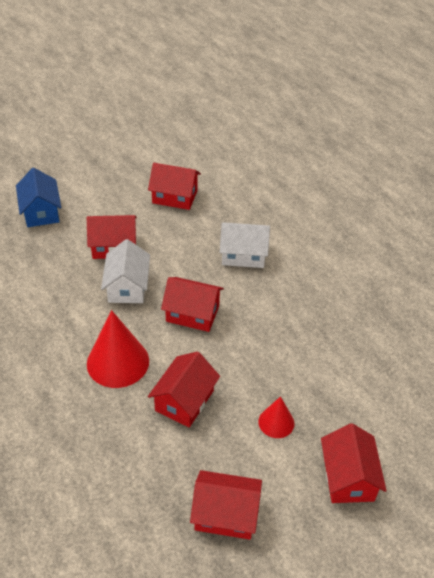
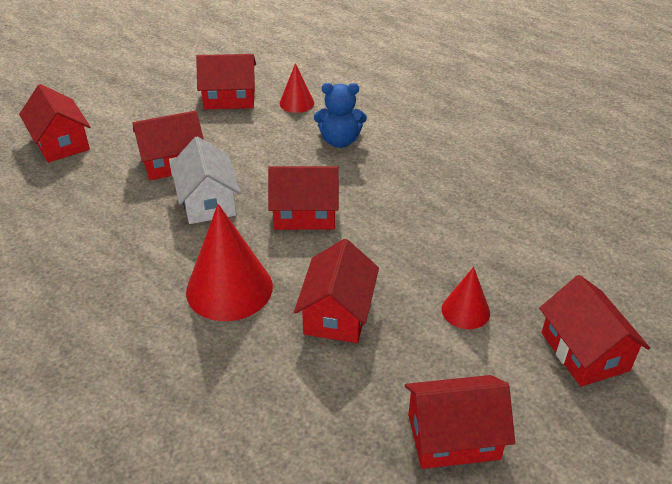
camera: 15 degrees left, 5 degrees down
blue house [16,168,61,227] -> red house [19,84,91,163]
white house [220,222,270,268] -> blue teddy bear [314,83,367,148]
none -> red cone [280,63,314,113]

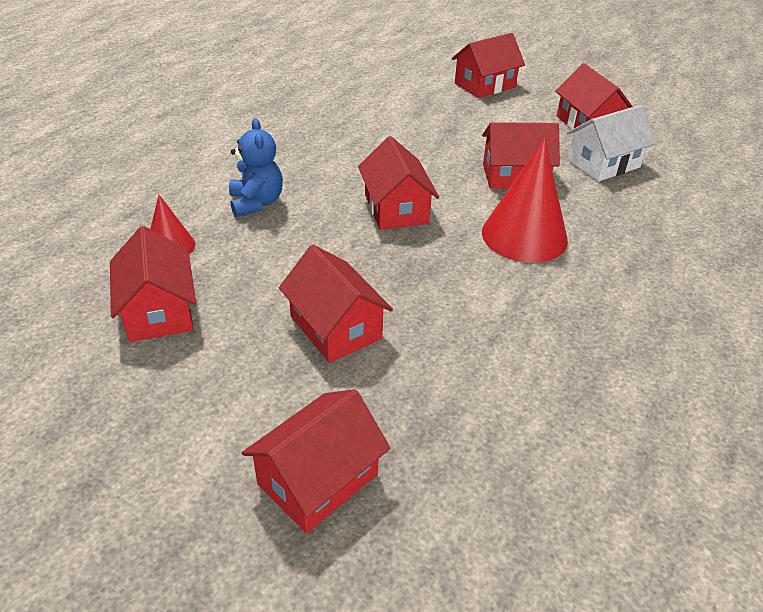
camera: 105 degrees left, 0 degrees up
white house [170,136,241,224] -> white house moved to [567,105,656,181]
red cone [441,267,490,329] -> none

